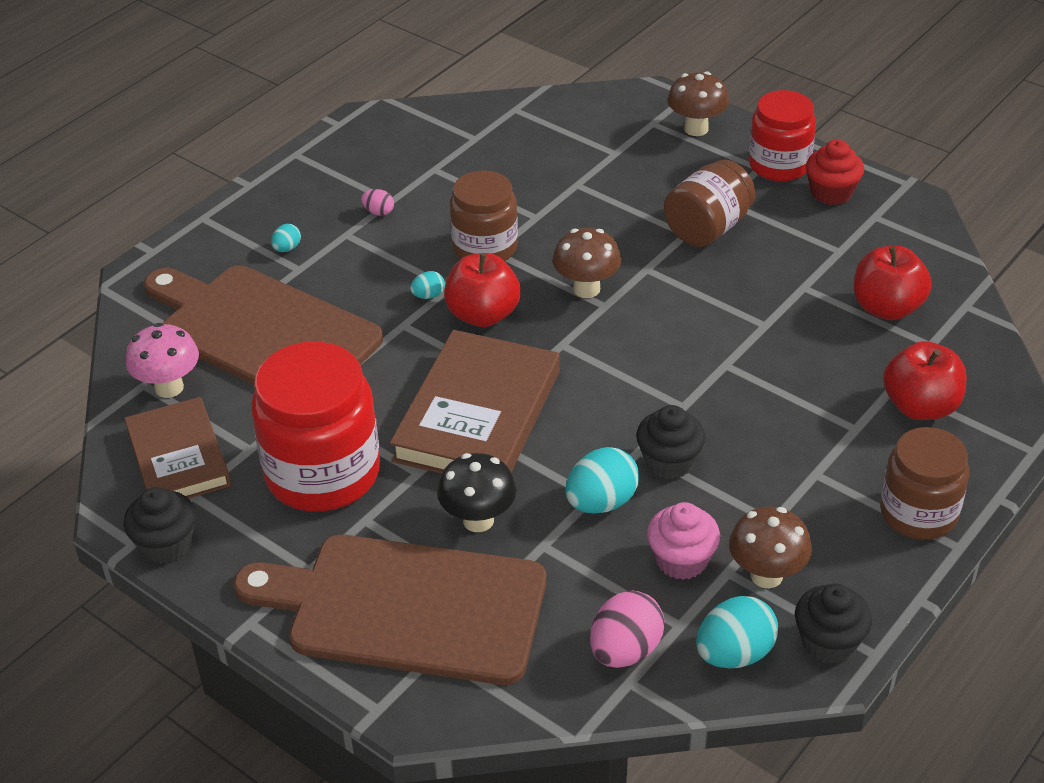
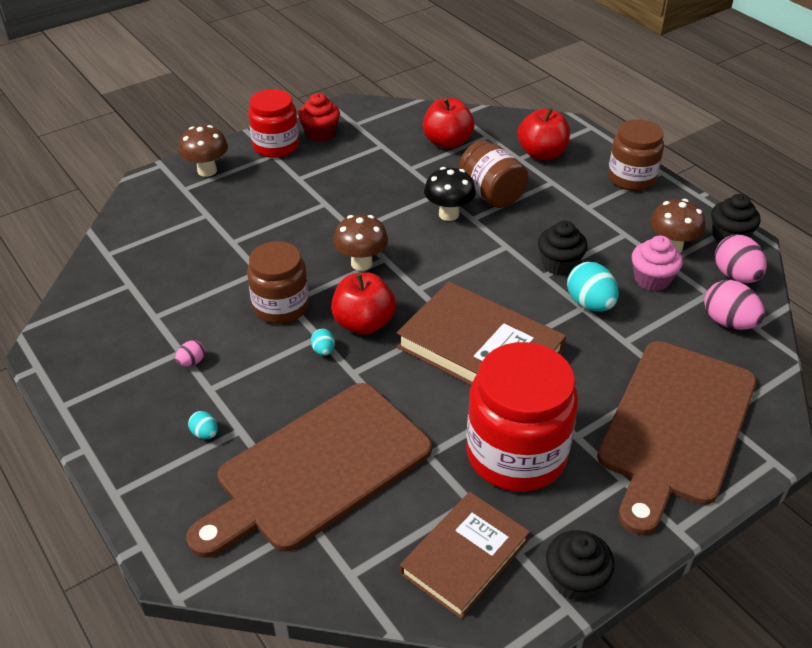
camera: 75 degrees left, 0 degrees up
brown book [124,397,231,499] -> brown book turned 45 degrees counterclockwise [400,492,530,619]
pink mushroom [126,323,199,398] -> none
black mushroom [437,453,516,532] -> black mushroom moved to [424,167,476,221]
brown jar [664,160,756,247] -> brown jar moved to [459,140,529,208]
turquoise egg [696,596,778,669] -> pink egg [715,235,767,283]

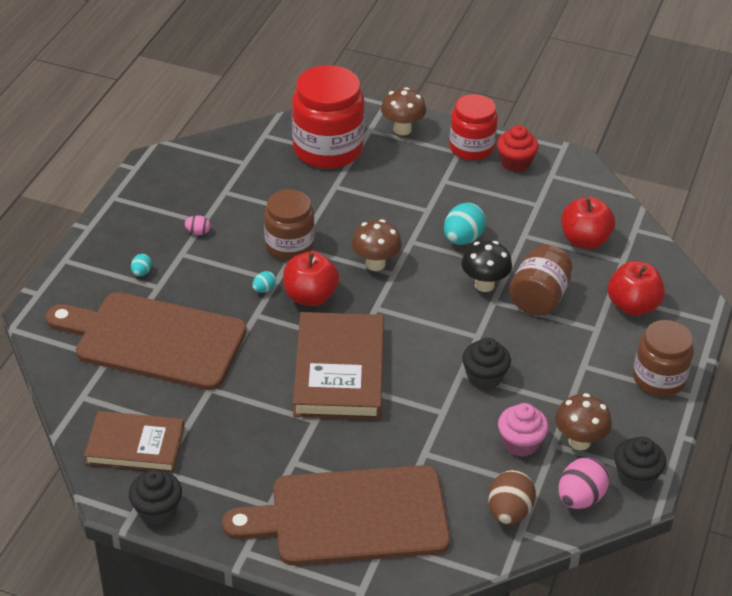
camera: 55 degrees right, 0 degrees up
red jar [466,342,578,492] -> red jar moved to [292,65,365,169]
turquoise egg [567,262,619,312] -> turquoise egg moved to [444,203,486,245]
pink egg [704,280,765,330] -> brown egg [488,470,536,525]

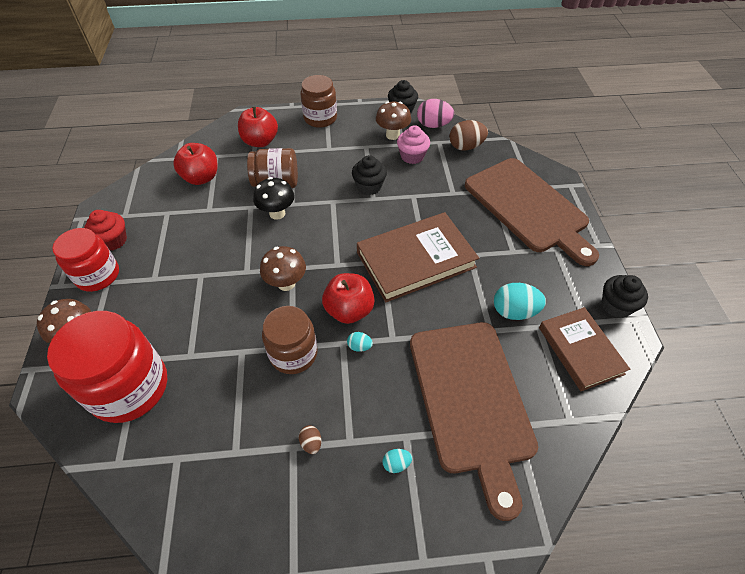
camera: 115 degrees left, 10 degrees up
pink egg [184,215,211,235] -> brown egg [299,425,322,454]
turquoise egg [444,203,486,245] -> turquoise egg moved to [494,283,546,320]

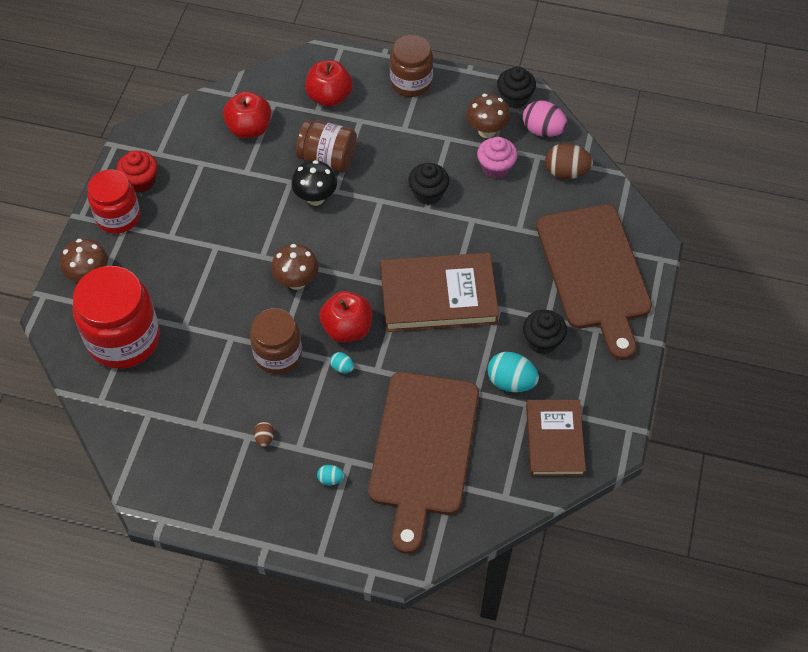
camera: 20 degrees right, 5 degrees up
black cupcake [602,275,648,318] -> black cupcake moved to [523,310,567,354]

